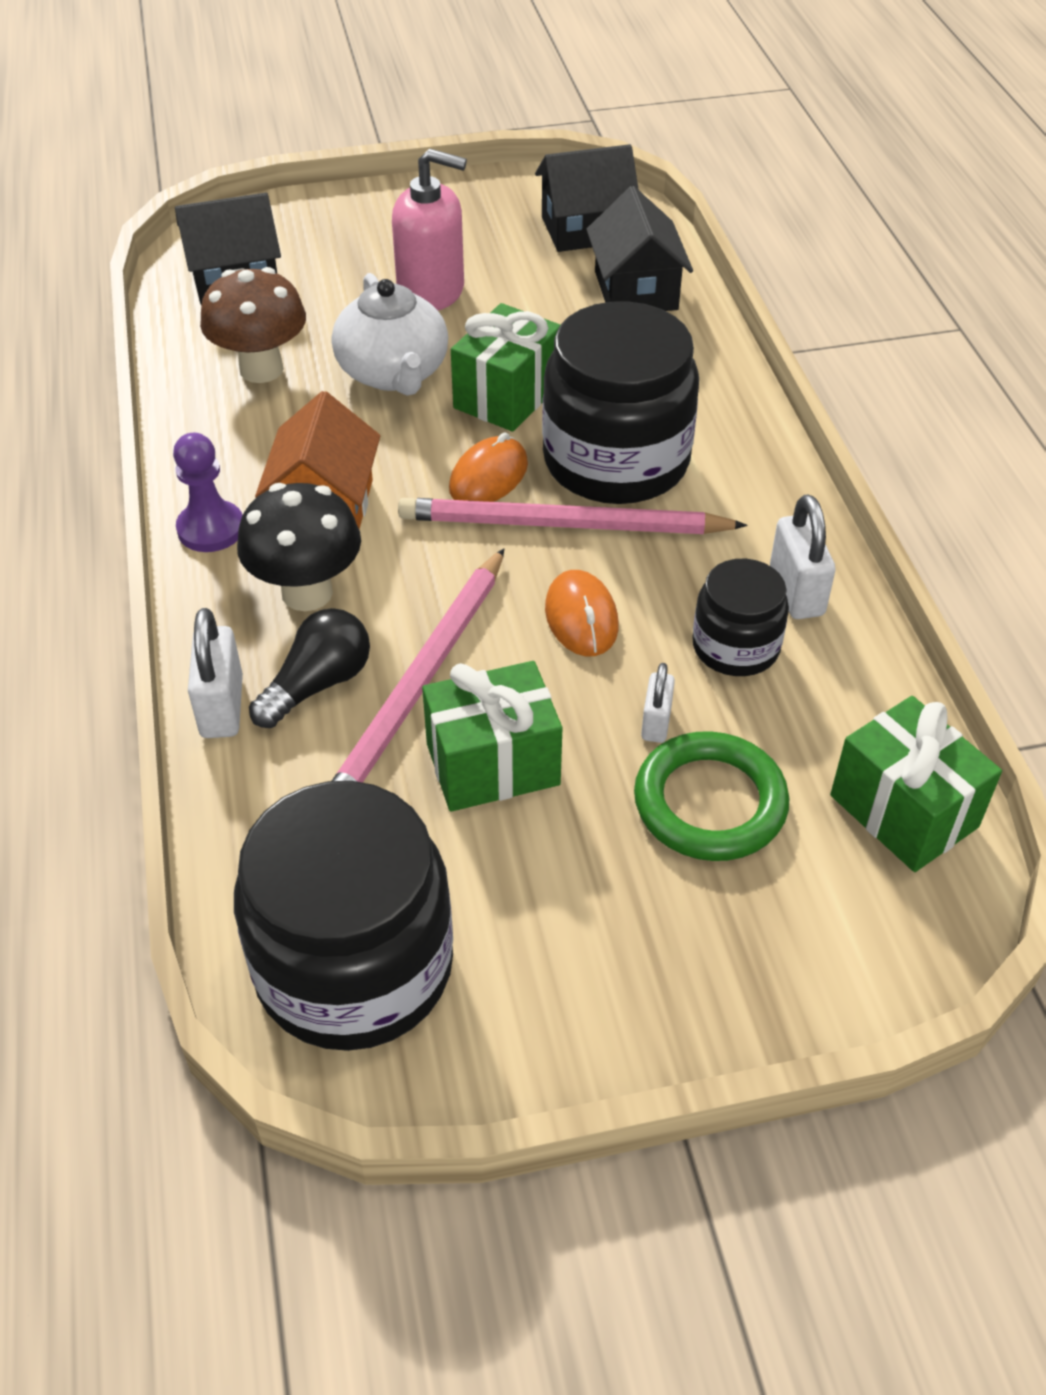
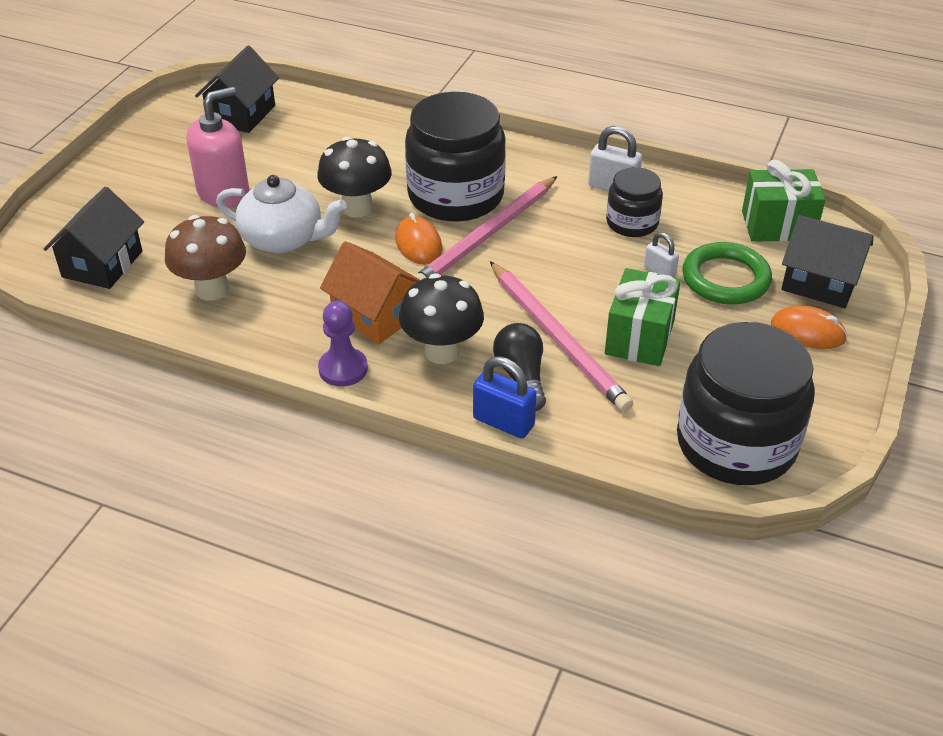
camera: 55 degrees left, 5 degrees down
white padlock [188,608,243,738] -> blue padlock [473,356,537,438]
green gift [451,303,560,432] -> black mushroom [317,136,392,218]
orange mouse [545,570,618,656] -> orange mouse moved to [771,305,848,349]
black house [586,186,693,311] -> black house moved to [781,215,874,308]

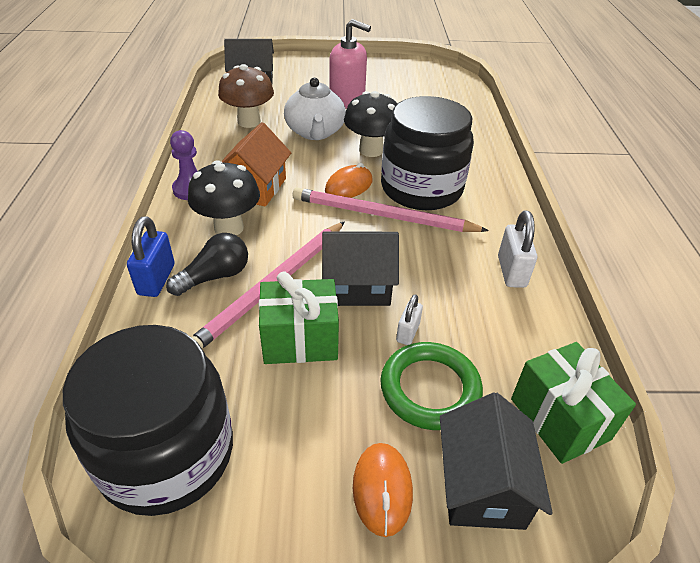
camera: 65 degrees right, 0 degrees up
black house [195,46,279,133] -> black house moved to [322,231,399,306]
black jar [606,167,663,237] -> none

